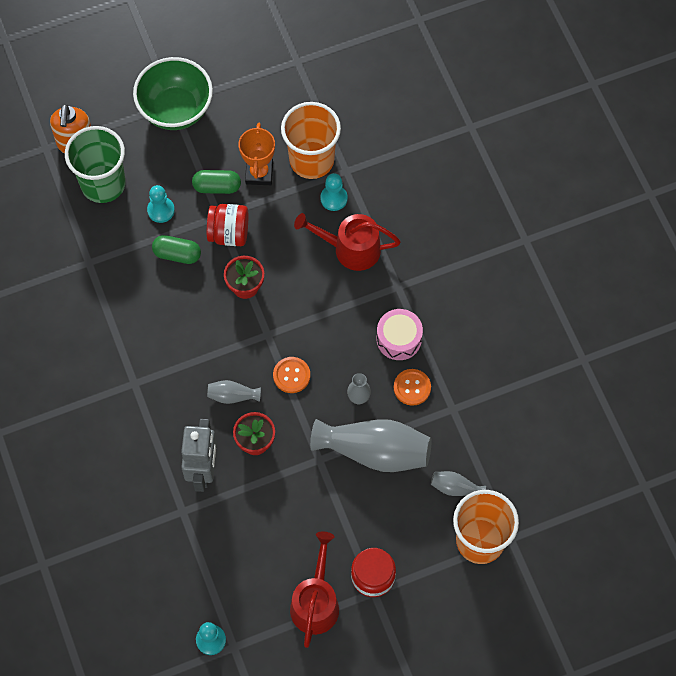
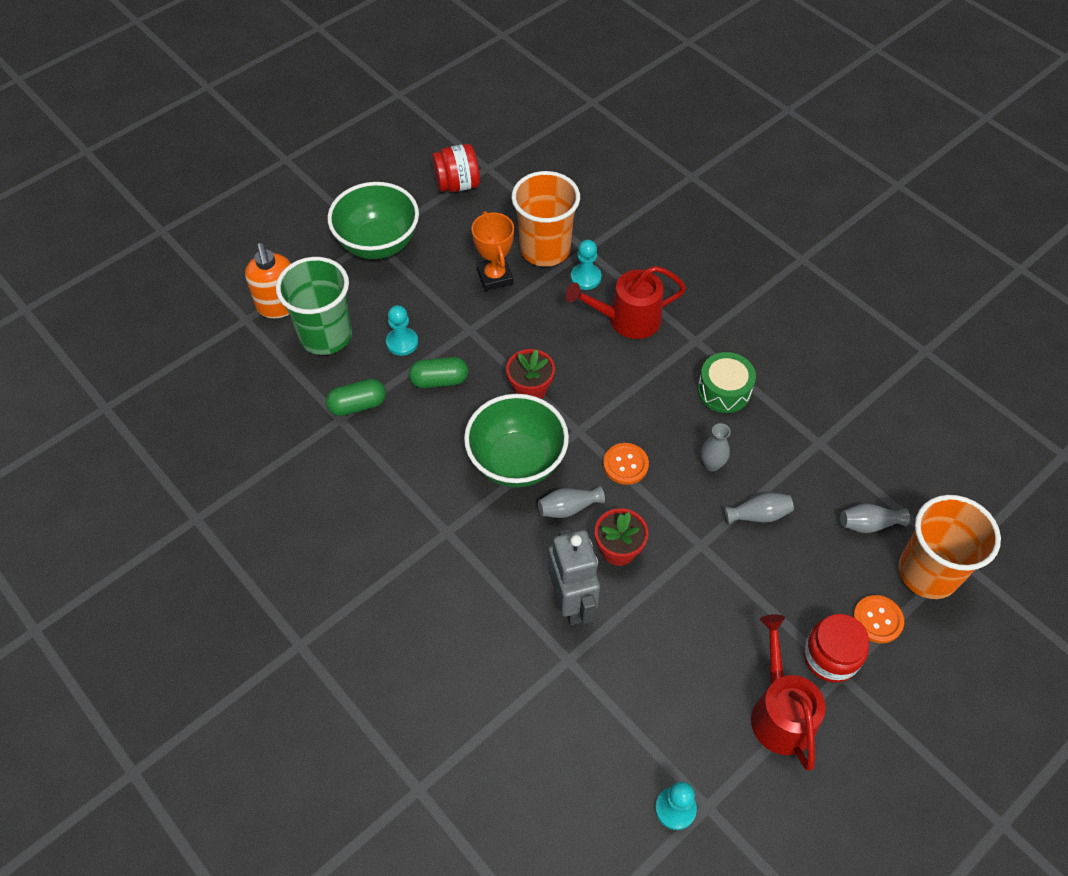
camera: 20 degrees left, 10 degrees down
green capsule [192,170,241,194] -> green capsule moved to [326,379,386,416]
red jar [207,204,248,246] -> red jar moved to [432,144,480,192]
grey vase [310,419,432,472] -> grey vase [725,493,794,524], size x0.46
pink drum [377,309,423,360] -> green drum [698,352,756,413]
orange button [394,369,431,406] -> orange button moved to [853,595,904,643]
none -> green bowl [464,394,569,488]

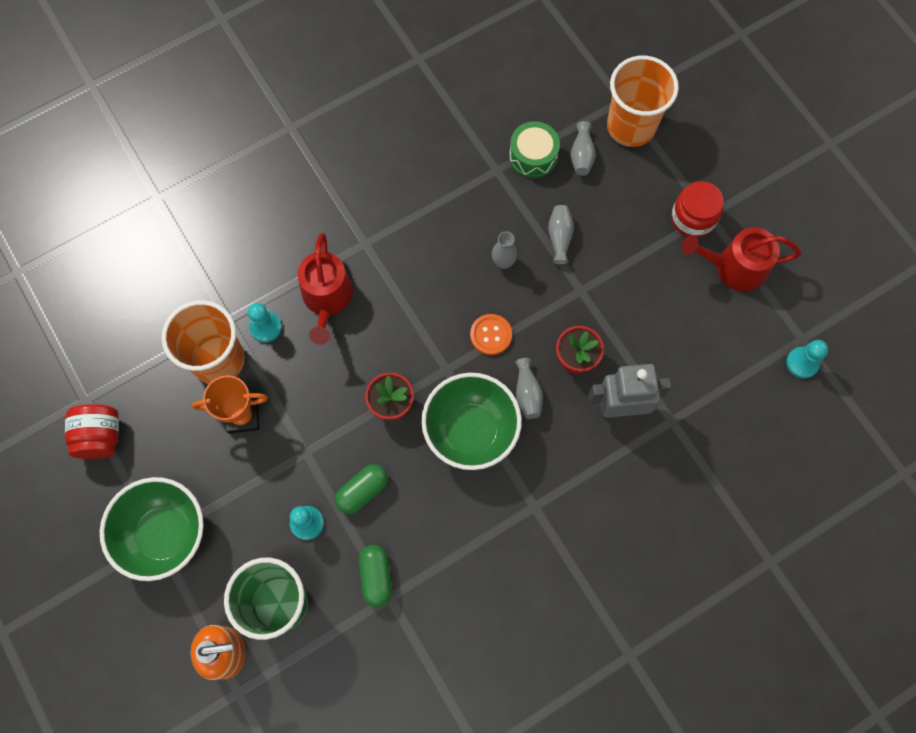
camera: 80 degrees left, 15 degrees up
green capsule [409,357,468,388] -> green capsule turned 45 degrees clockwise [335,464,388,514]
green drum [698,352,756,413] -> green drum moved to [509,121,560,178]
orange button [853,595,904,643] -> none

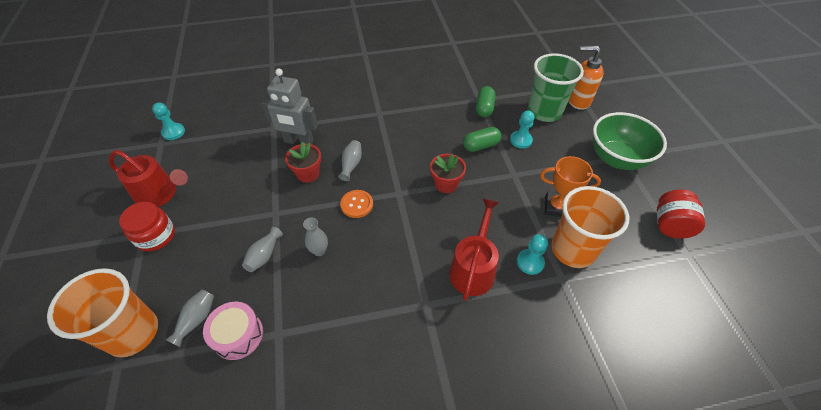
camera: 160 degrees left, 20 degrees down
green bowl [421,373,522,470] -> none
green drum [509,121,560,178] -> pink drum [203,302,263,360]

